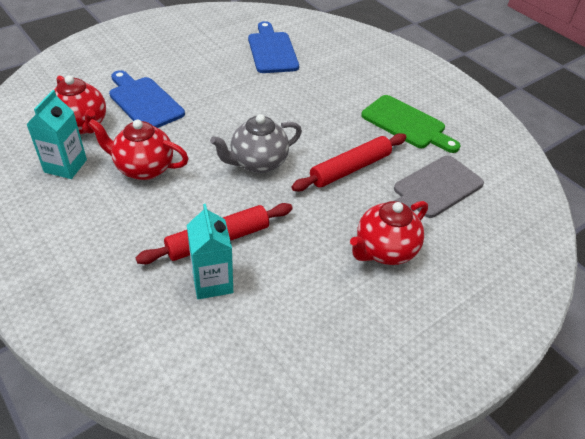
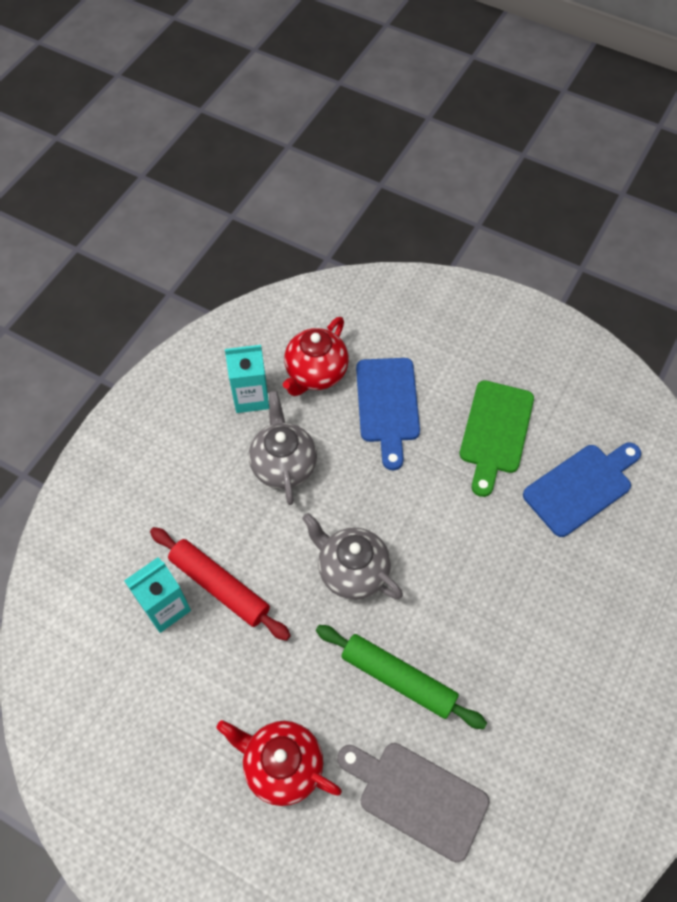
camera: 70 degrees right, 15 degrees up
red teapot [88,119,189,180] -> grey teapot [249,391,317,505]
blue cutting board [109,70,185,128] -> blue cutting board turned 150 degrees clockwise [356,358,420,470]
red rolling pin [291,133,406,191] -> green rolling pin [316,625,487,729]
green cutting board [361,95,460,153] -> green cutting board moved to [459,380,534,497]

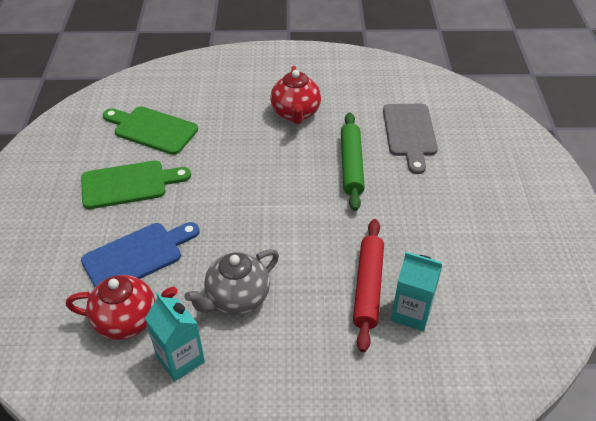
camera: 120 degrees left, 15 degrees down
red teapot [217,720,342,806] -> red teapot moved to [270,66,321,124]
grey teapot [302,513,403,600] -> none
blue cutting board [523,443,641,537] -> green cutting board [103,106,198,155]

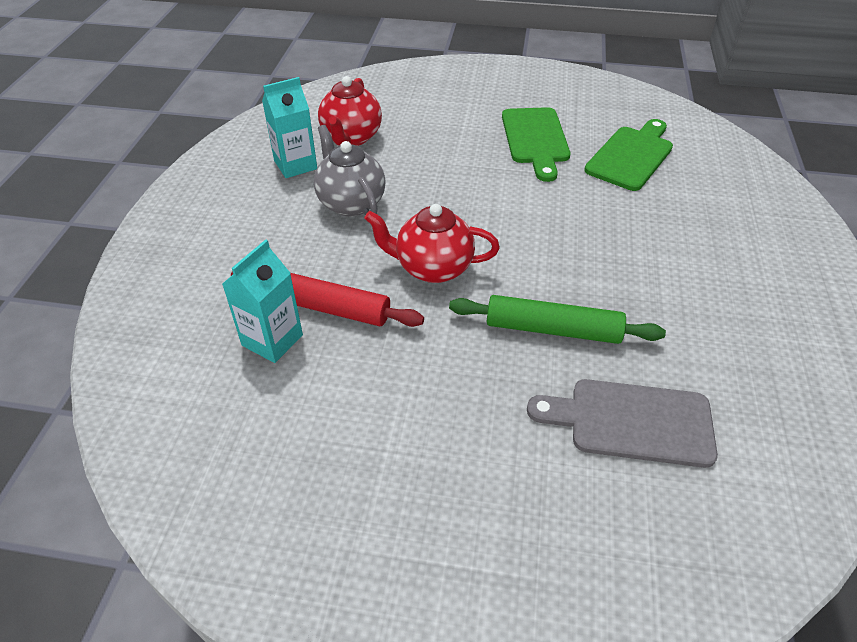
camera: 100 degrees right, 0 degrees up
blue cutting board [81,222,200,287] -> none
red teapot [270,66,321,124] -> red teapot moved to [364,204,500,283]

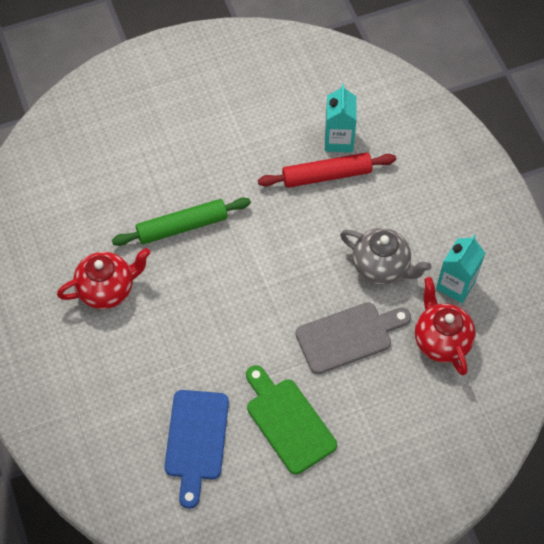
camera: 150 degrees right, 15 degrees up
red teapot [364,204,500,283] -> red teapot moved to [57,248,150,309]
grey cutting board [527,379,718,468] -> grey cutting board moved to [296,302,411,374]
green cutting board [584,119,673,191] -> blue cutting board [164,390,229,509]

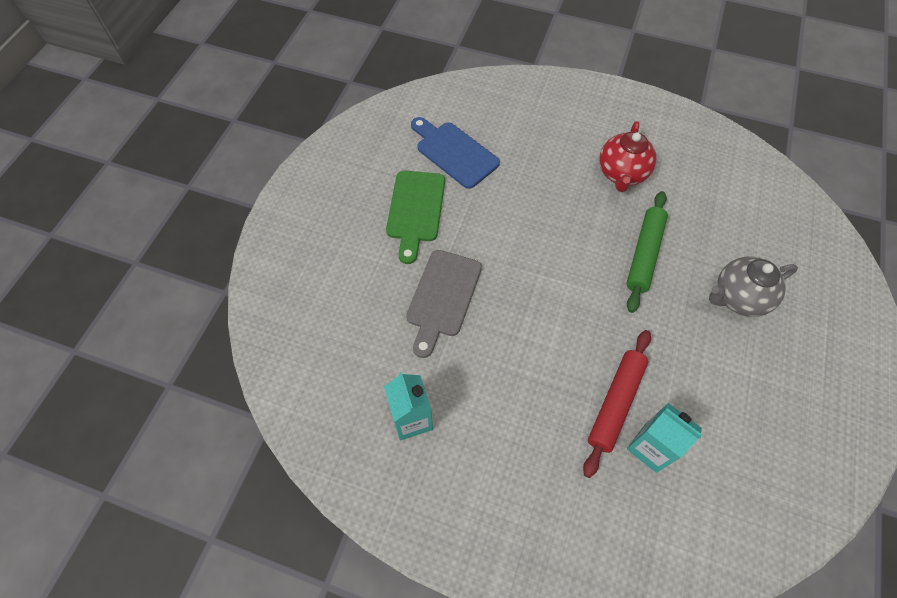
camera: 130 degrees right, 0 degrees up
green cutting board [246,365,337,475] -> green cutting board turned 90 degrees clockwise [386,170,445,264]
grey teapot [340,228,431,284] -> grey teapot moved to [709,257,798,317]
red teapot [415,277,476,375] -> none

